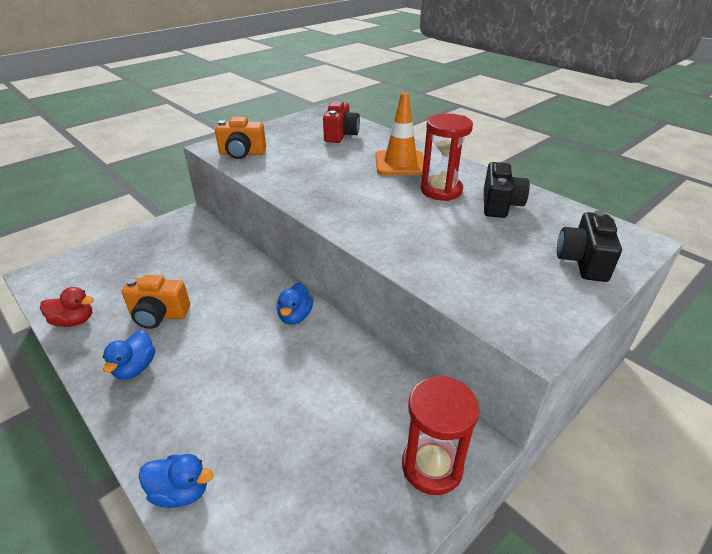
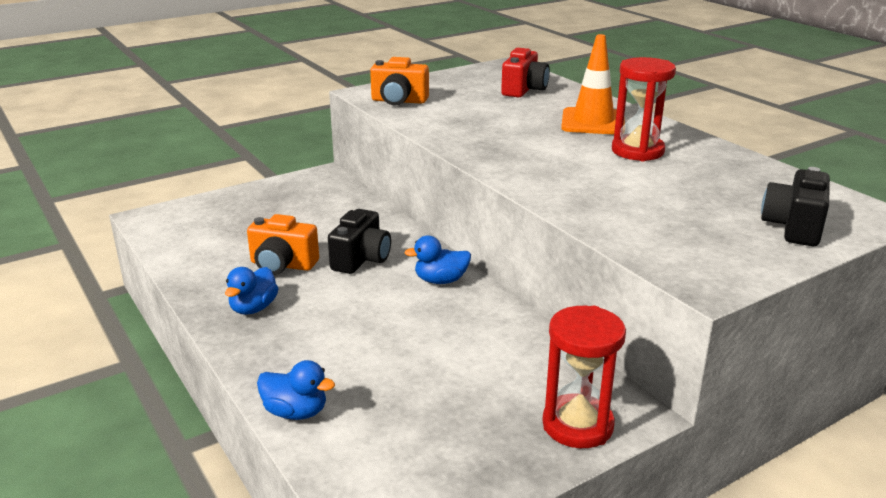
camera: 10 degrees right, 10 degrees down
red duck [40,287,94,327] -> none
blue duck [276,283,313,325] -> blue duck turned 60 degrees clockwise [404,236,471,284]
black camera [484,162,530,218] -> black camera moved to [328,209,391,274]

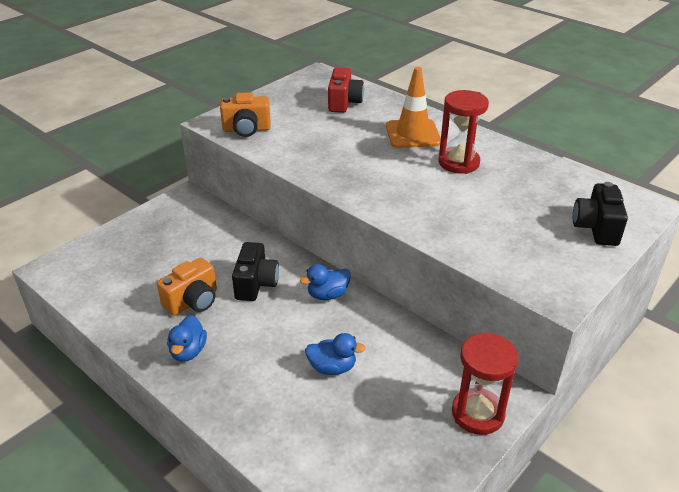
camera: 15 degrees left, 10 degrees up
orange camera [247,214,319,275] -> orange camera turned 45 degrees counterclockwise [157,258,217,316]
blue duck [257,360,335,420] -> blue duck moved to [305,333,366,375]

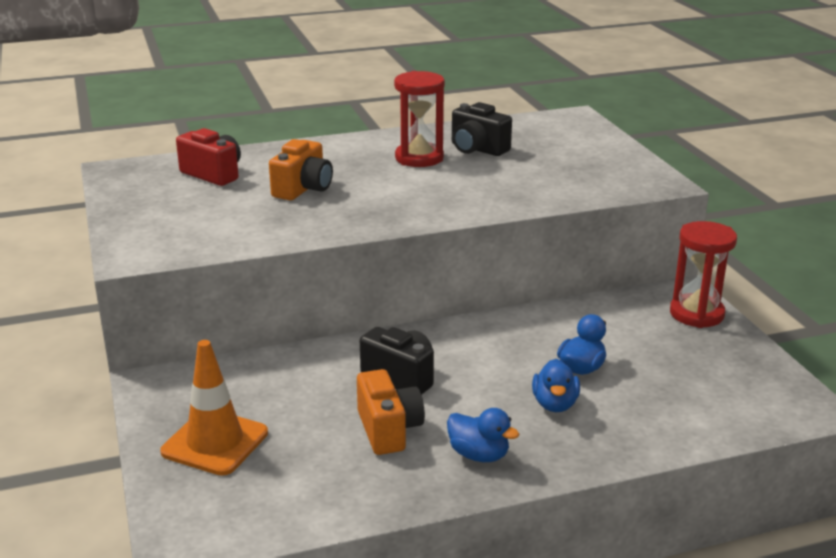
camera: 60 degrees left, 10 degrees down
orange camera [220,92,271,137] -> orange camera moved to [269,139,333,200]
blue duck [300,264,351,300] -> blue duck moved to [532,359,580,412]
orange traffic cone [386,67,441,148] -> orange traffic cone moved to [160,340,268,476]
black camera [573,182,628,246] -> black camera moved to [452,102,512,156]

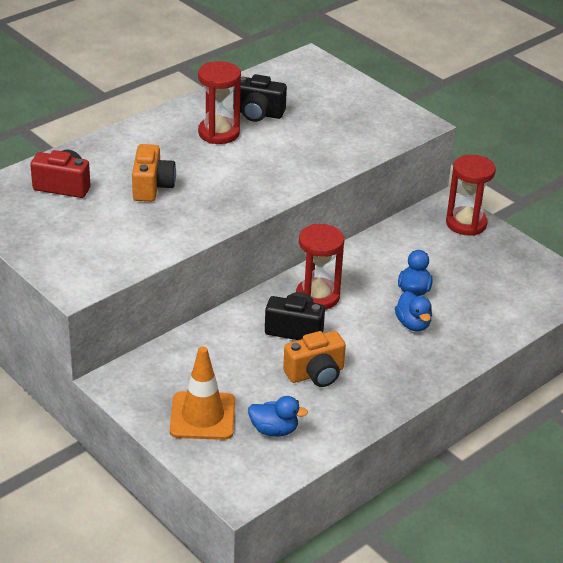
camera: 25 degrees left, 10 degrees up
orange camera [357,369,425,455] -> orange camera turned 105 degrees clockwise [283,331,346,387]
blue duck [447,408,519,462] -> blue duck moved to [248,396,308,437]
none -> red hourglass [296,224,344,310]

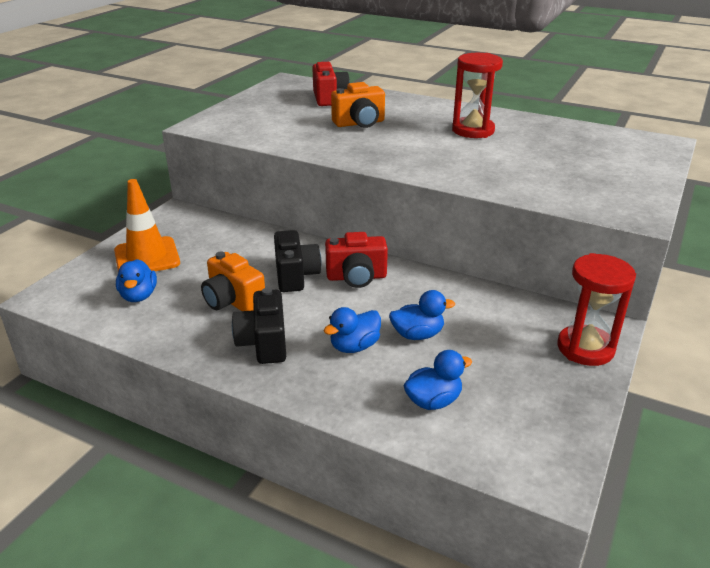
camera: 70 degrees right, 5 degrees down
black camera [233,74,287,122] -> black camera moved to [232,288,286,364]
red hourglass [296,224,344,310] -> red camera [325,232,388,288]
none -> blue duck [403,350,472,410]

